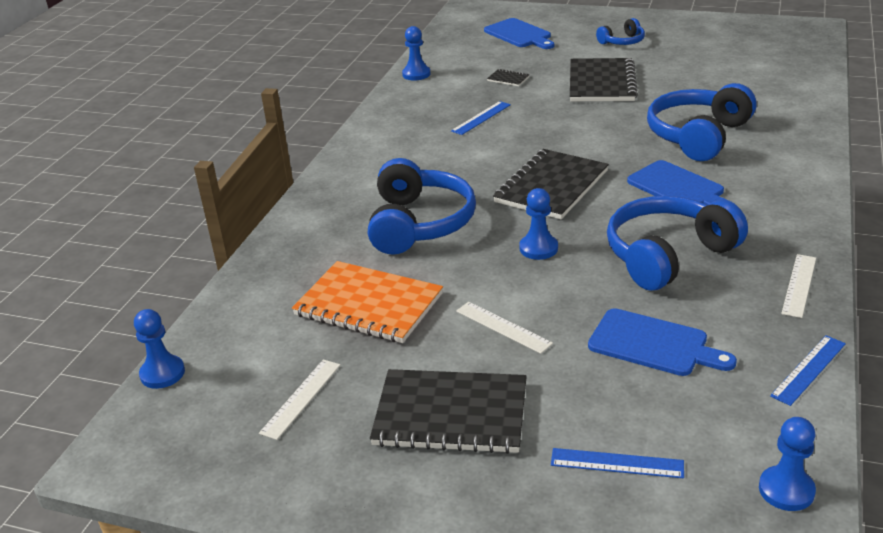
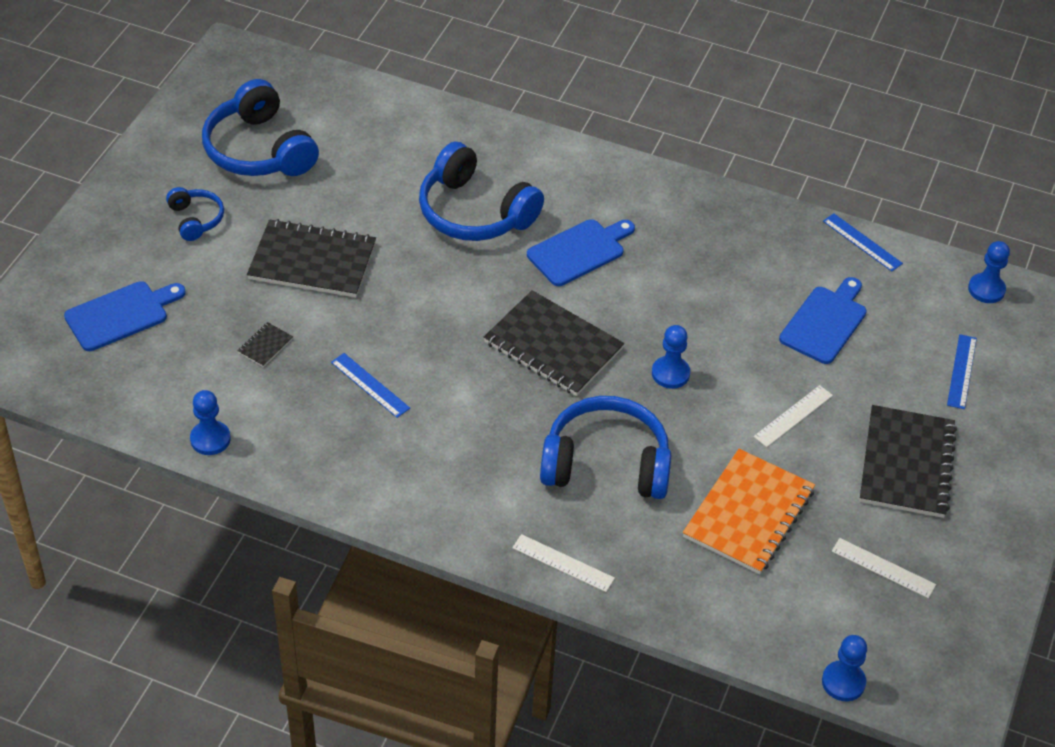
camera: 90 degrees left, 15 degrees up
blue headphones [607,196,748,291] -> blue headphones moved to [202,79,319,176]
white ruler [781,254,816,318] -> white ruler moved to [512,534,615,592]

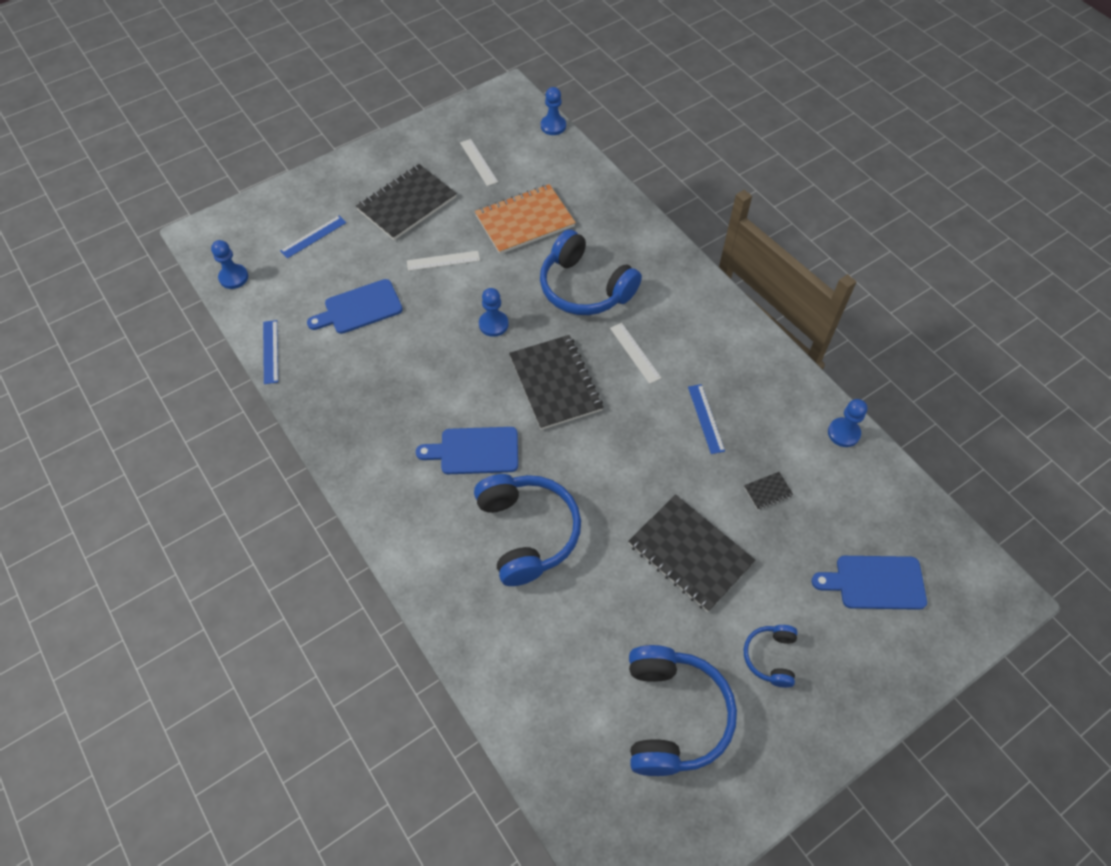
camera: 145 degrees left, 10 degrees up
white ruler [512,534,615,592] -> white ruler moved to [610,323,661,384]

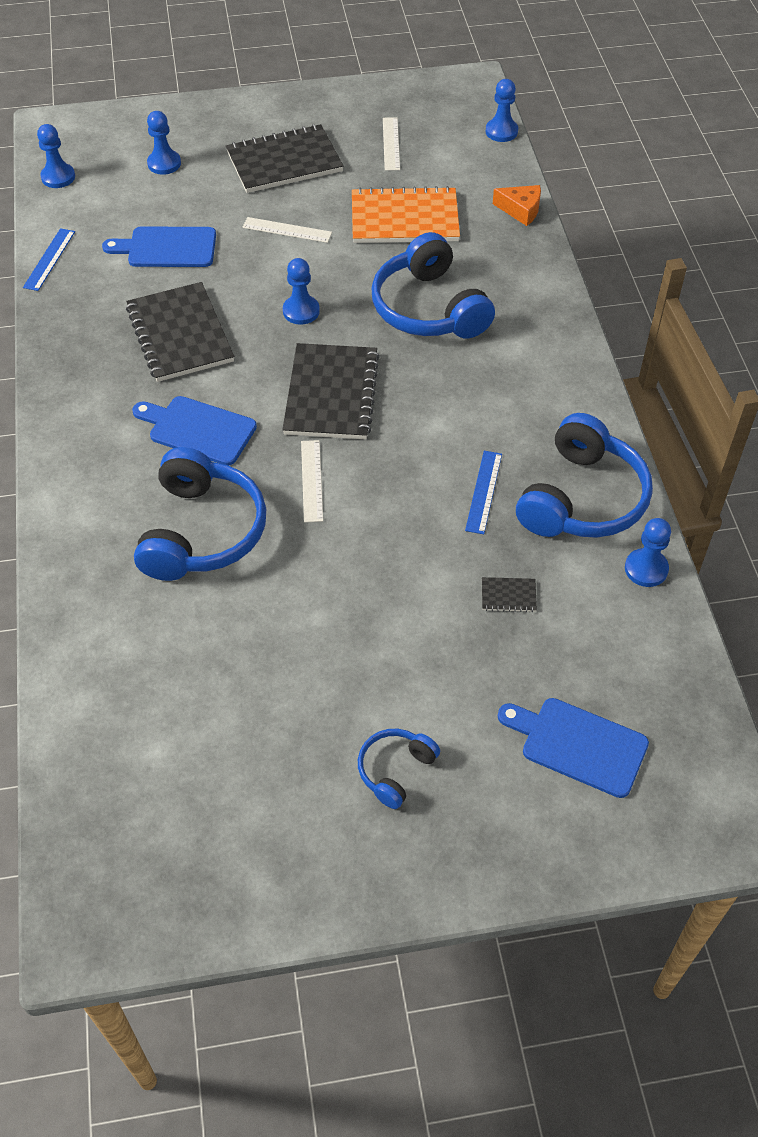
camera: 25 degrees right, 5 degrees down
blue ruler [280,216,346,259] -> blue pawn [147,111,181,175]
white ruler [610,323,661,384] -> white ruler moved to [301,440,323,523]
black notebook [628,494,756,612] -> black notebook moved to [126,282,234,382]
blue headphones [629,645,737,776] -> blue headphones moved to [516,413,653,538]
none -> orange cheese [493,185,541,226]

